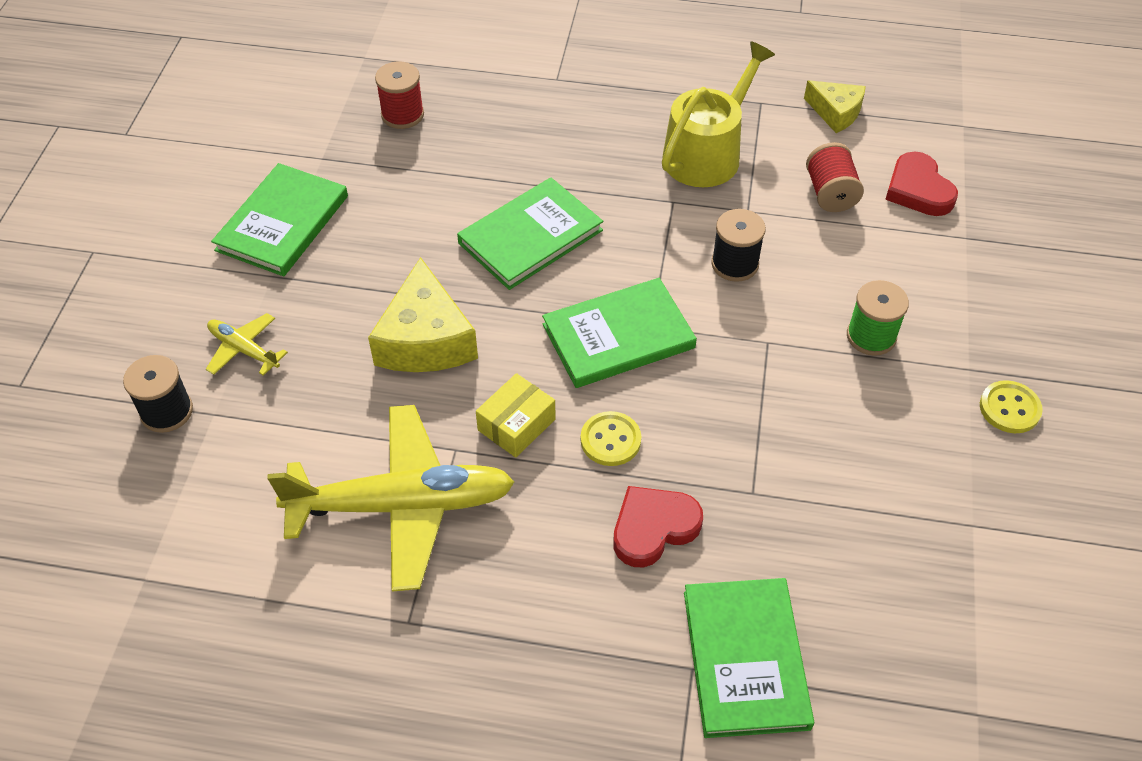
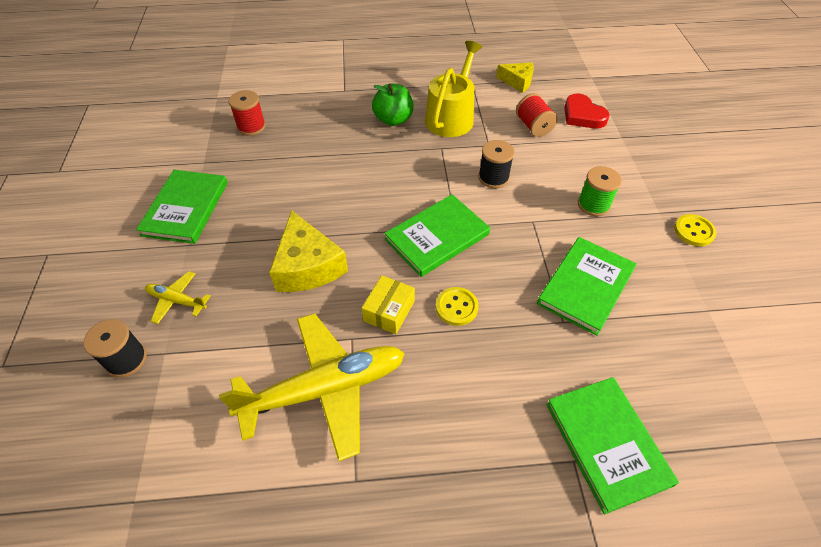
camera: 15 degrees left, 0 degrees up
green book [457,178,603,290] -> green book moved to [537,237,637,336]
red heart [613,486,703,567] -> none
none -> green apple [372,84,414,126]

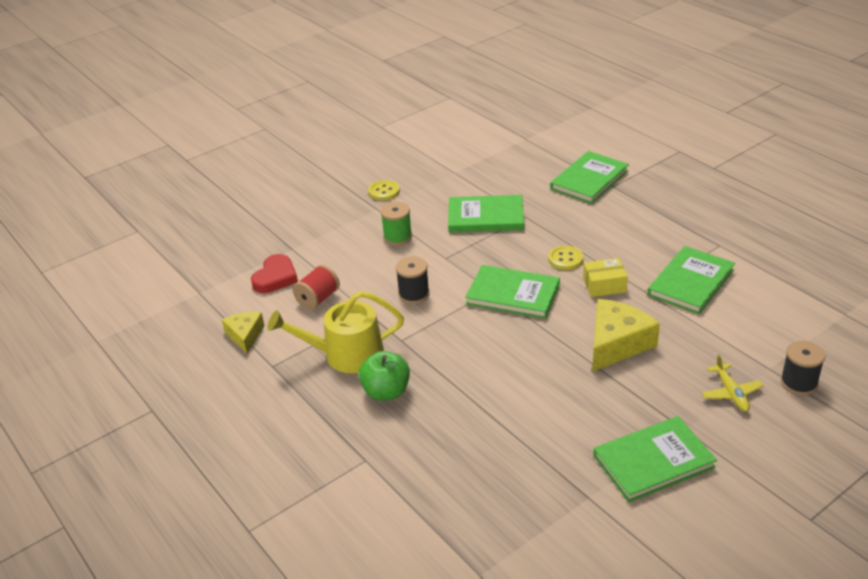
camera: 120 degrees left, 15 degrees down
yellow plane [219,313,405,462] -> green book [648,246,735,314]
red spool [229,90,266,136] -> none

